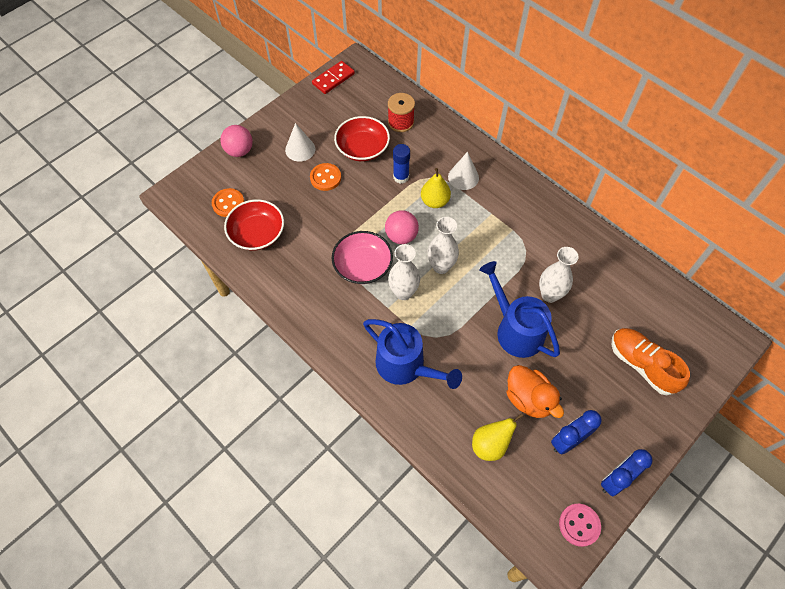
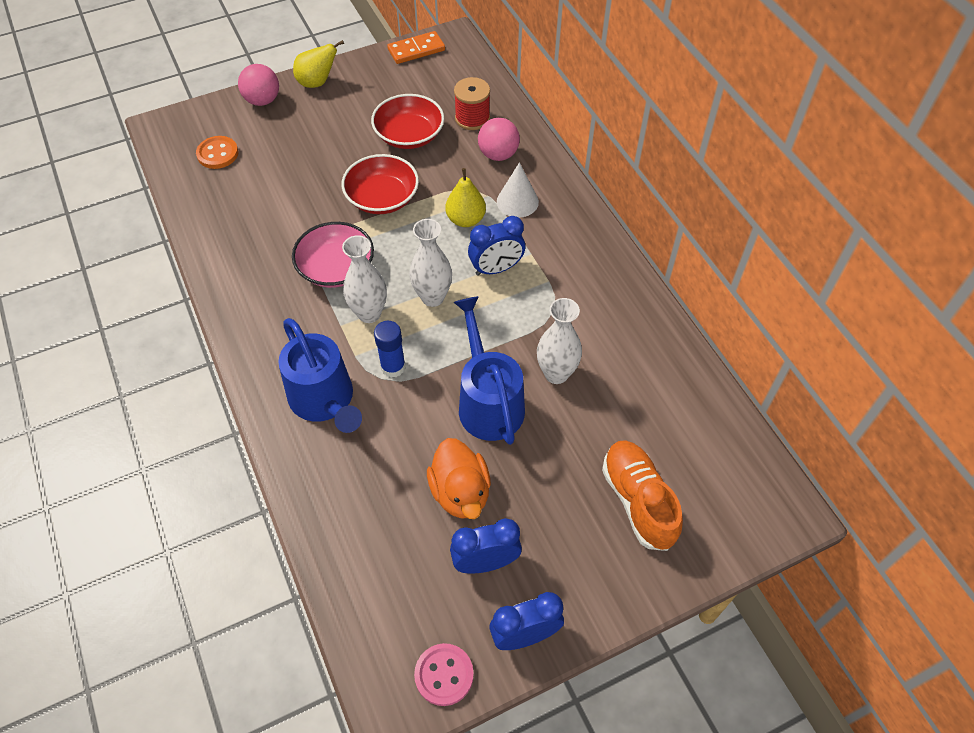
camera: 20 degrees right, 5 degrees down
red bowl [224,199,284,251] -> red bowl moved to [341,154,419,214]
white cone [285,123,315,162] -> none
orange button [310,163,341,191] -> none
red domino [312,61,355,94] -> orange domino [387,31,445,64]
pink ball [385,210,419,244] -> pink ball moved to [478,118,520,161]
blue glue stick [393,144,410,184] -> blue glue stick moved to [374,321,405,378]
yellow pear [472,413,523,461] -> yellow pear moved to [293,40,344,88]
none -> blue clock [468,216,525,276]

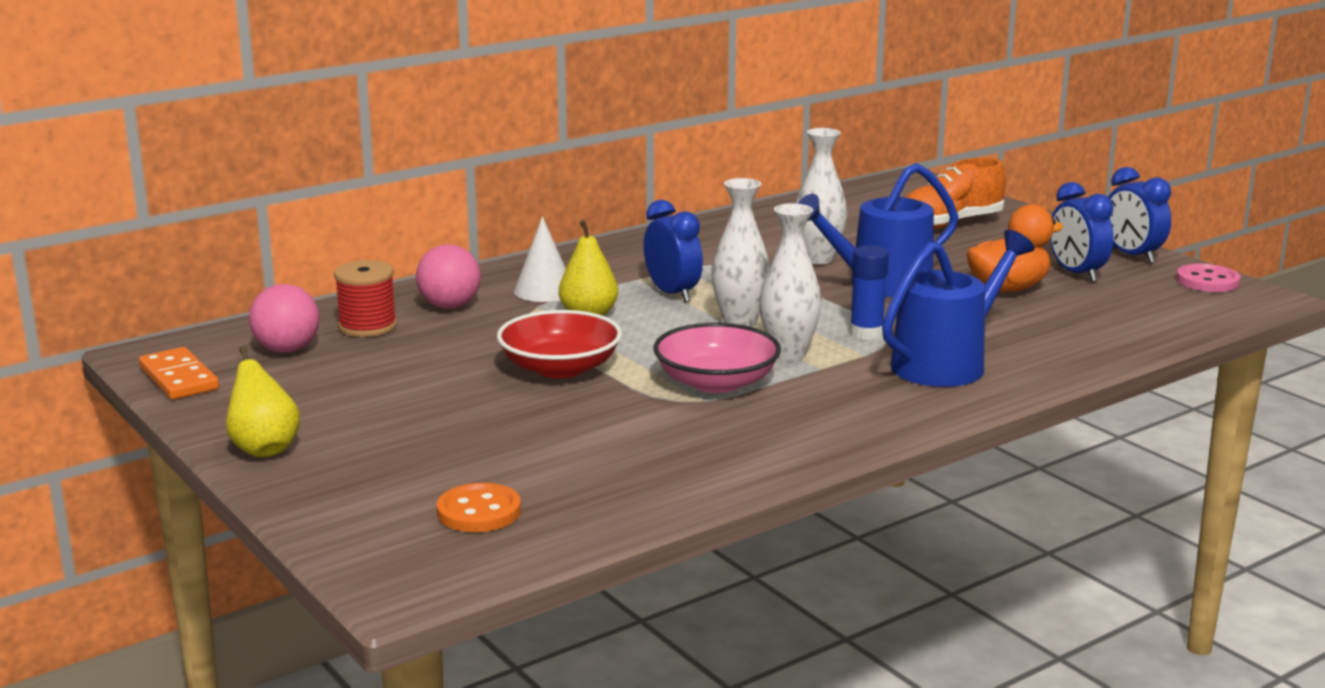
camera: 100 degrees left, 35 degrees down
pink ball [238,64,279,106] -> pink ball moved to [249,284,320,353]
red bowl [371,94,444,149] -> none

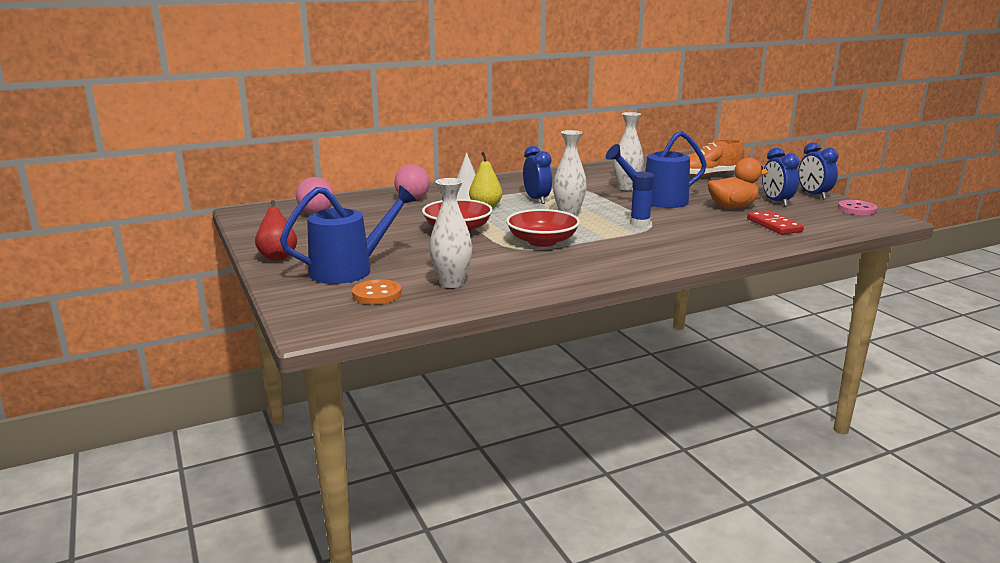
camera: 10 degrees right, 0 degrees up
orange domino [139,347,219,400] -> none
yellow pear [226,346,300,457] -> red pear [255,200,297,261]
red spool [334,260,397,337] -> none
pink bowl [654,323,781,393] -> red bowl [506,209,580,247]
white vase [759,203,822,361] -> white vase moved to [429,178,472,288]
blue watering can [882,230,1035,387] -> blue watering can moved to [280,185,416,284]
none -> red domino [747,210,804,235]

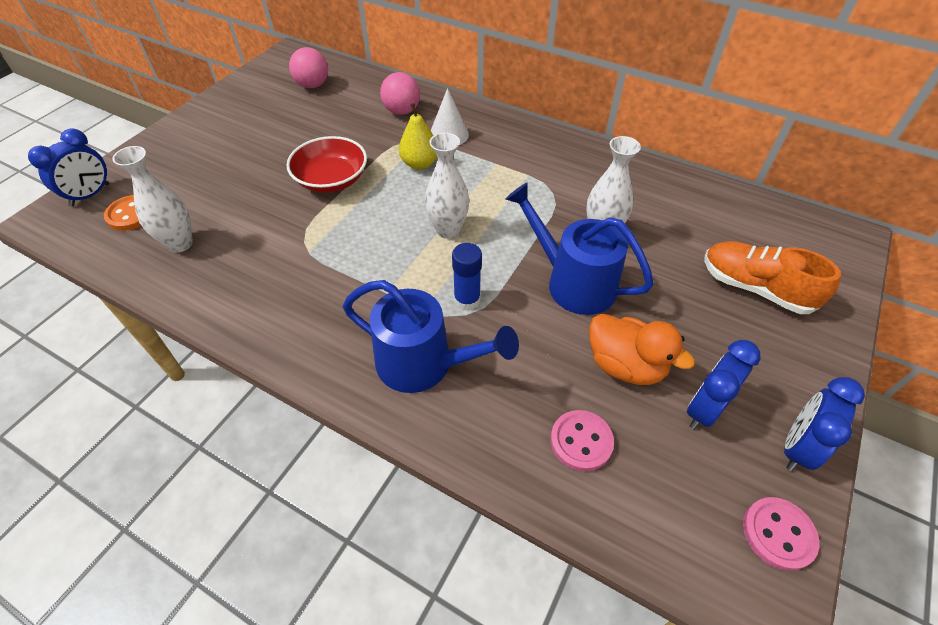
camera: 55 degrees right, 30 degrees up
red pear [255,200,297,261] -> none
blue watering can [280,185,416,284] -> blue watering can moved to [343,280,519,393]
red bowl [506,209,580,247] -> none
blue clock [523,146,552,204] -> blue clock moved to [28,128,109,207]
red domino [747,210,804,235] -> pink button [550,410,614,471]

